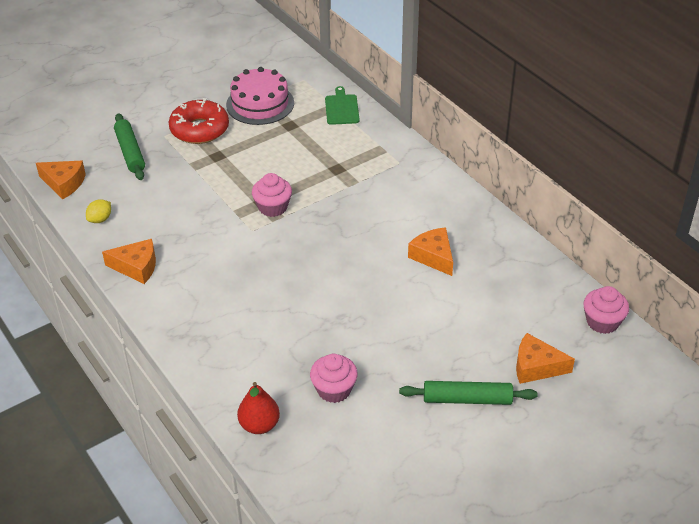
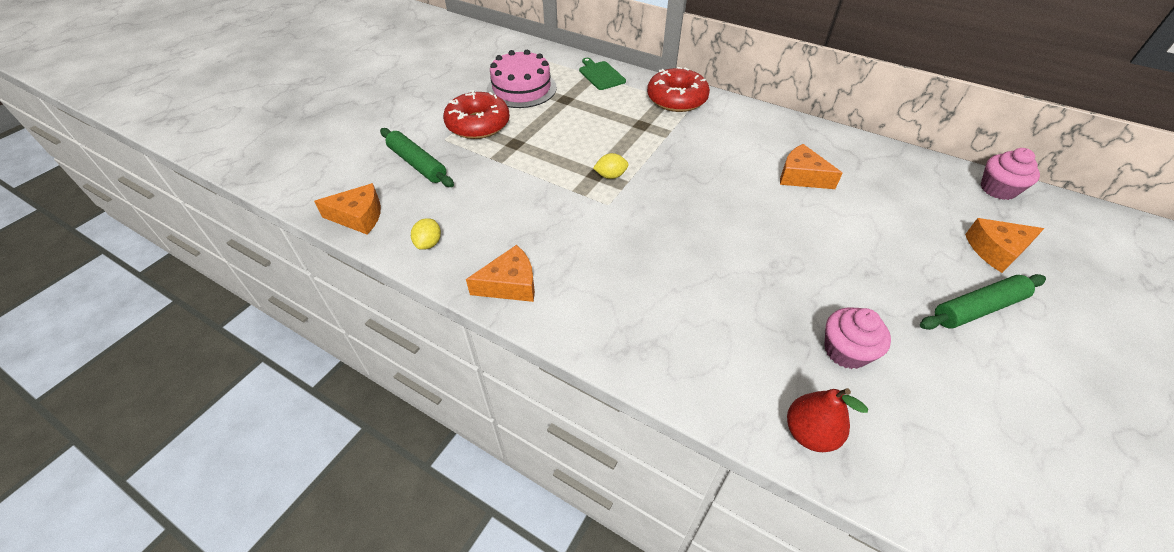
camera: 25 degrees left, 5 degrees up
pink cupcake [252,173,292,217] -> yellow lemon [593,153,629,179]
none -> red donut [647,67,710,112]

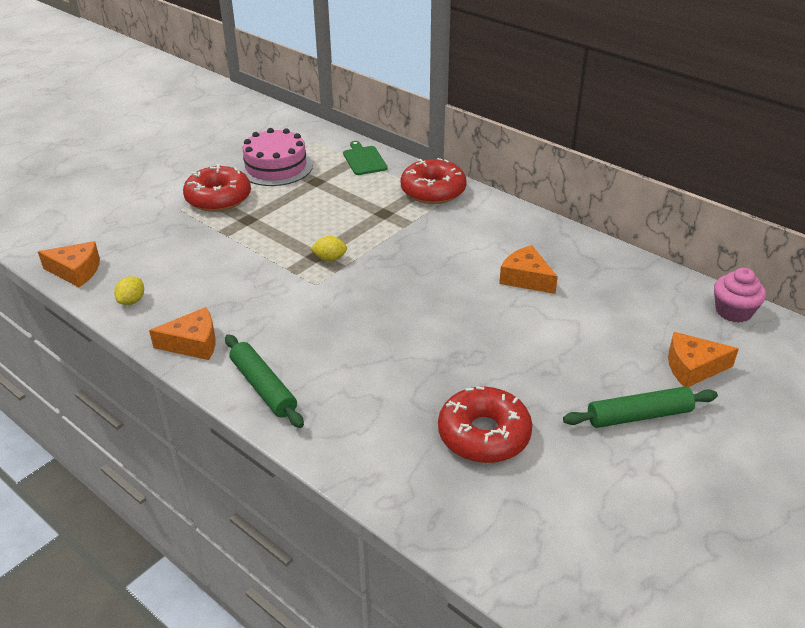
camera: 10 degrees right, 10 degrees down
green rolling pin [380,128,454,187] -> green rolling pin moved to [225,334,304,428]
red pear [787,388,868,452] -> none
pink cupcake [824,308,891,369] -> red donut [438,386,532,463]

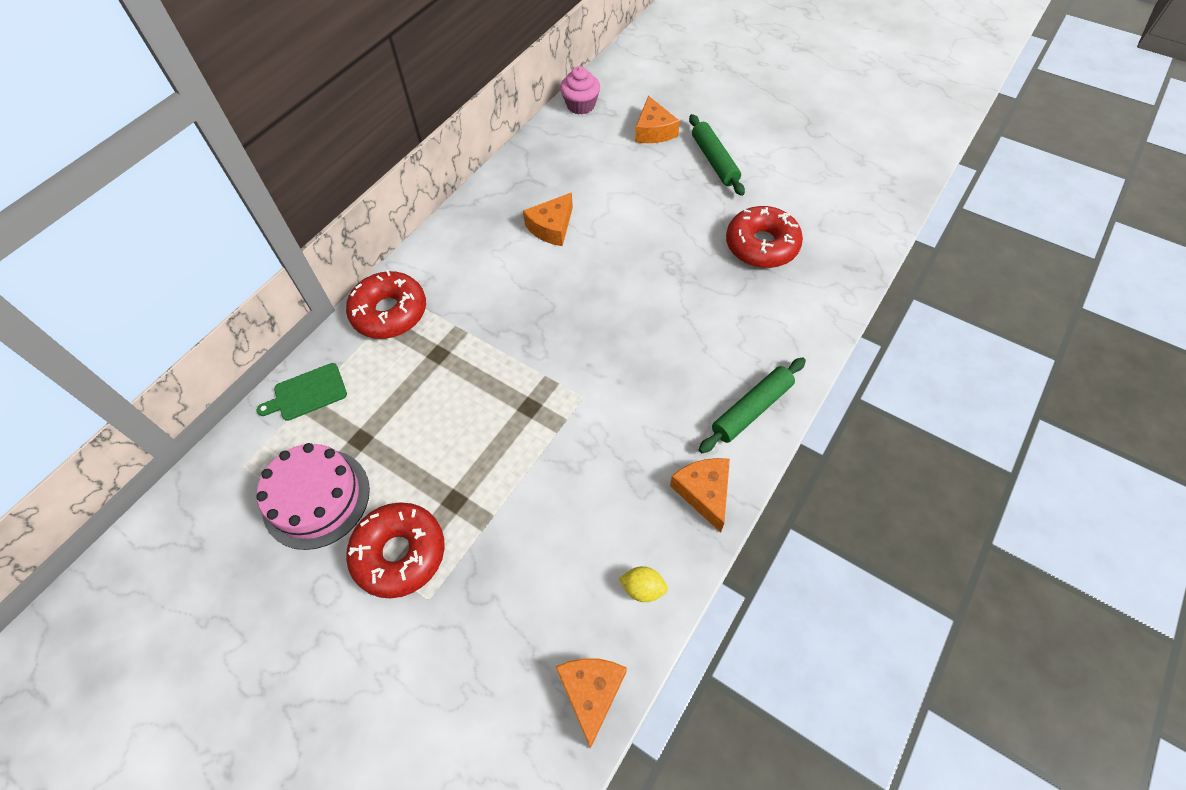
camera: 95 degrees left, 20 degrees up
yellow lemon [310,236,347,261] -> none

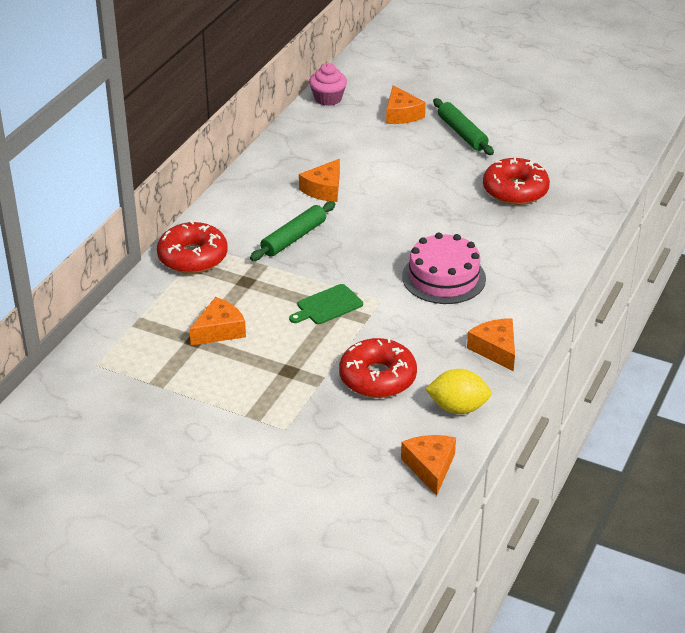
camera: 10 degrees left, 20 degrees down
pink cake [256,443,370,550] -> pink cake moved to [402,232,486,304]
green cutting board [257,363,347,421] -> green cutting board moved to [289,284,363,324]
red donut [346,503,444,599] -> red donut moved to [339,338,417,398]
yellow lemon [619,566,668,602] -> yellow lemon [425,369,492,414], size x1.64
green rolling pin [699,357,806,453] -> green rolling pin moved to [250,201,336,261]
none -> orange cheese [189,297,246,345]

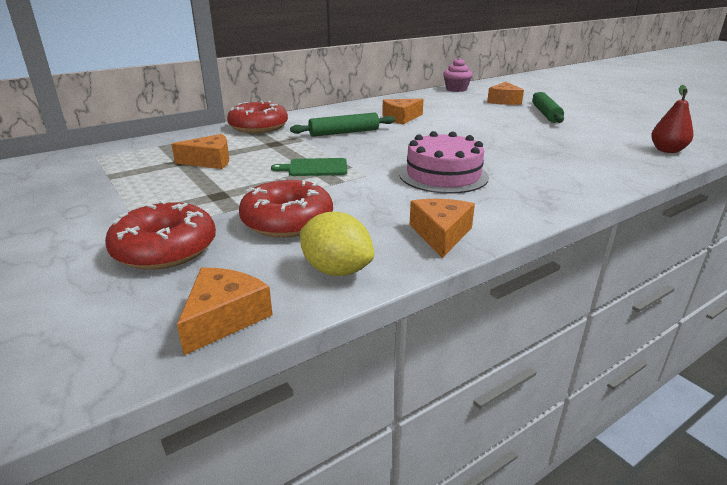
camera: 30 degrees right, 10 degrees down
red donut [483,158,550,205] -> red donut moved to [105,200,216,270]
none -> red pear [651,85,693,153]

